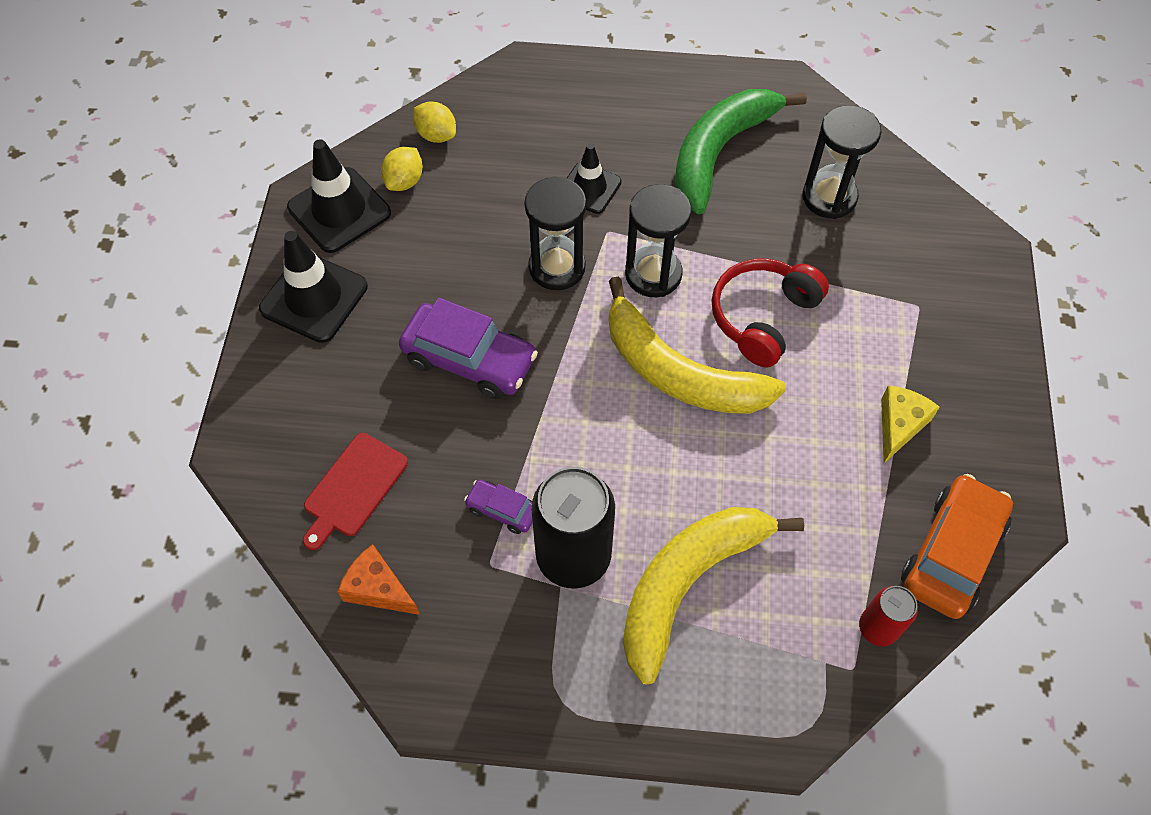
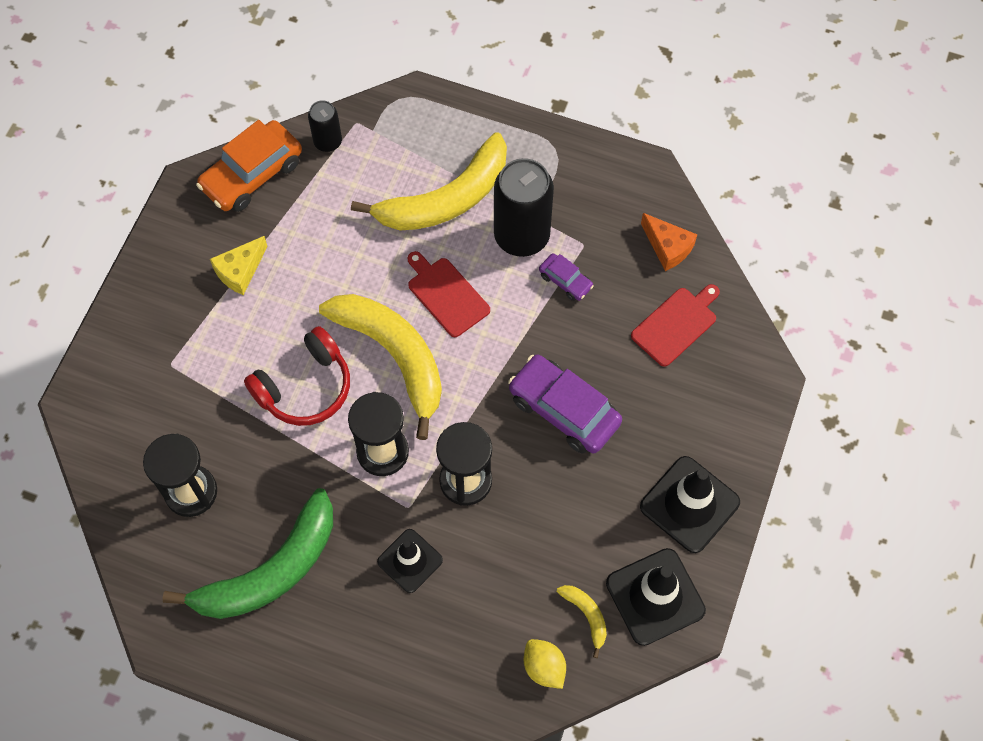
camera: 165 degrees left, 5 degrees up
yellow lemon [381,147,423,191] -> yellow banana [557,585,607,658]
red can [859,586,918,646] -> black can [308,100,342,152]
none -> red cutting board [408,251,490,337]

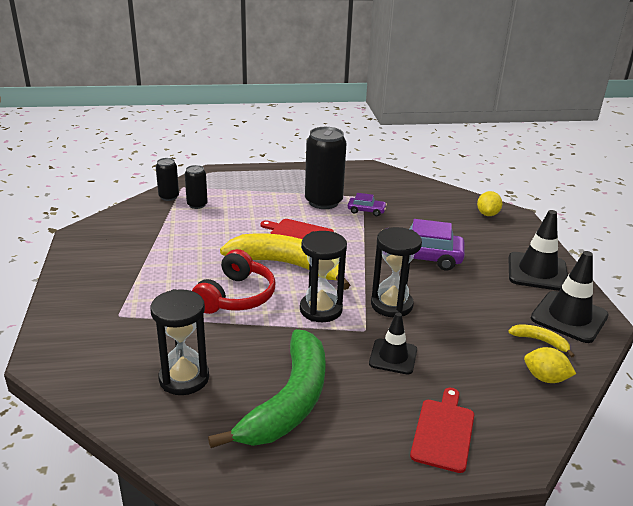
camera: 30 degrees left, 35 degrees down
orange car [196,120,302,212] -> none
yellow cheese [210,236,268,295] -> none
yellow banana [351,132,507,230] -> none
red cutting board [631,284,720,367] -> red cutting board moved to [410,388,474,473]
orange cheese [641,213,697,271] -> none
none -> black can [185,165,208,209]
none -> yellow lemon [477,191,502,216]

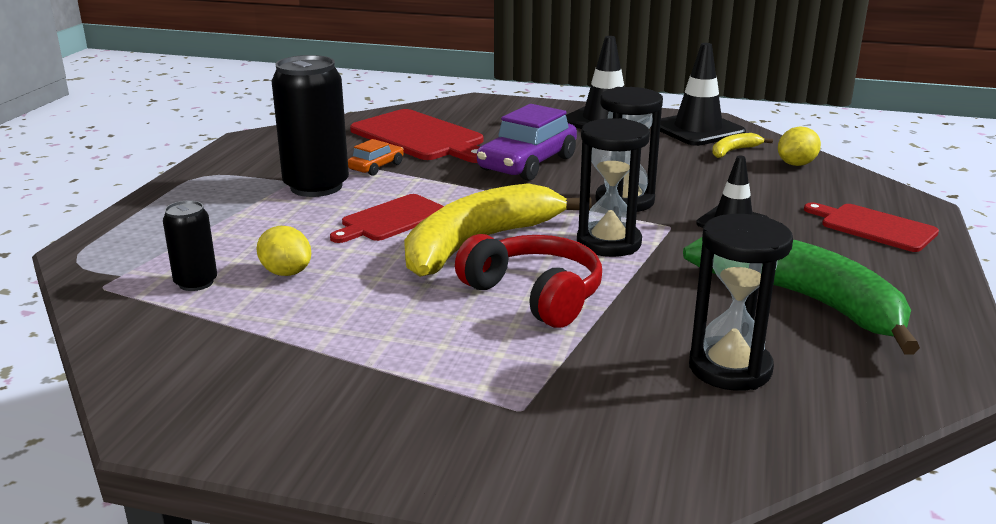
camera: 65 degrees left, 5 degrees down
black can [156,158,179,201] -> none
purple car [348,193,387,216] -> orange car [348,139,404,176]
yellow lemon [477,191,502,216] -> yellow lemon moved to [257,226,311,276]
none -> red cutting board [350,109,483,163]

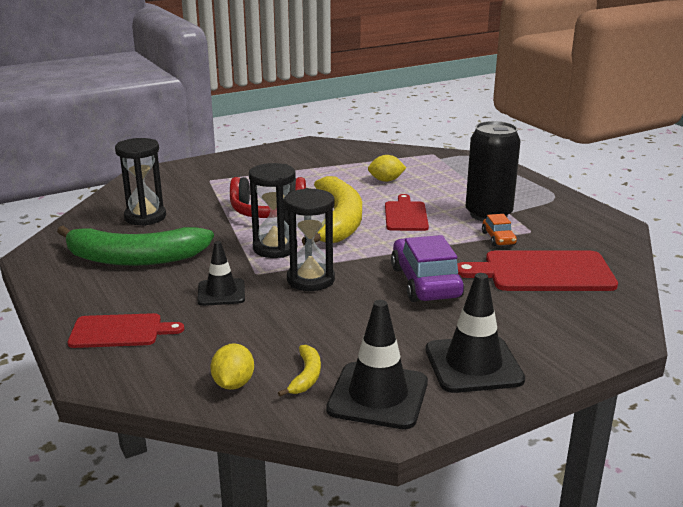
camera: 135 degrees right, 0 degrees up
black can [163,201,217,291] -> none

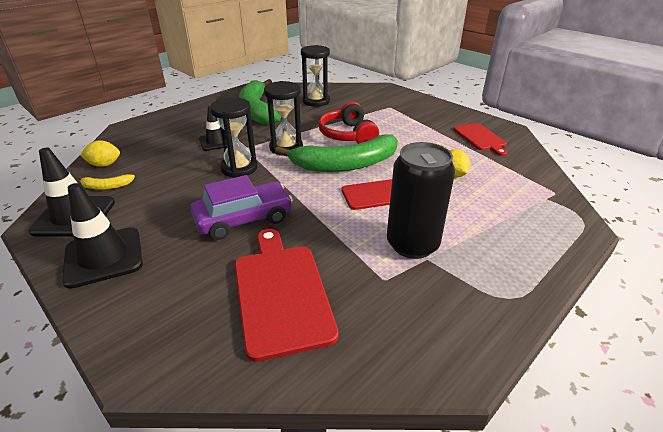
camera: 75 degrees right, 10 degrees up
red cutting board [68,313,184,348] -> red cutting board moved to [453,123,507,156]
yellow banana [302,176,362,245] -> green banana [275,134,398,172]
orange car [482,214,517,246] -> none

